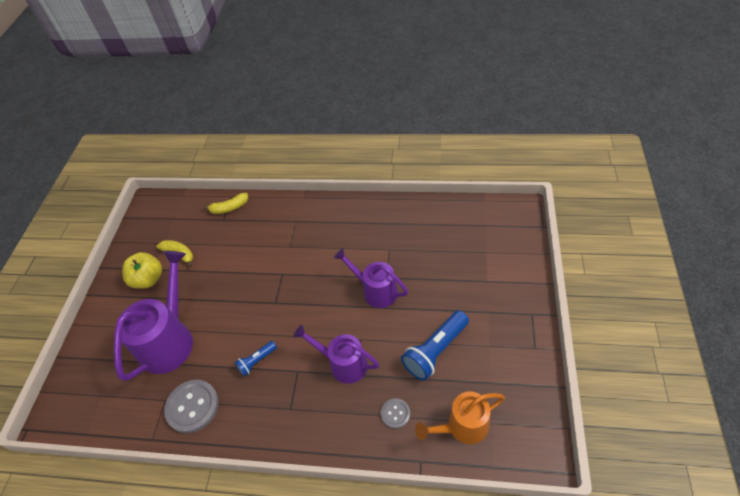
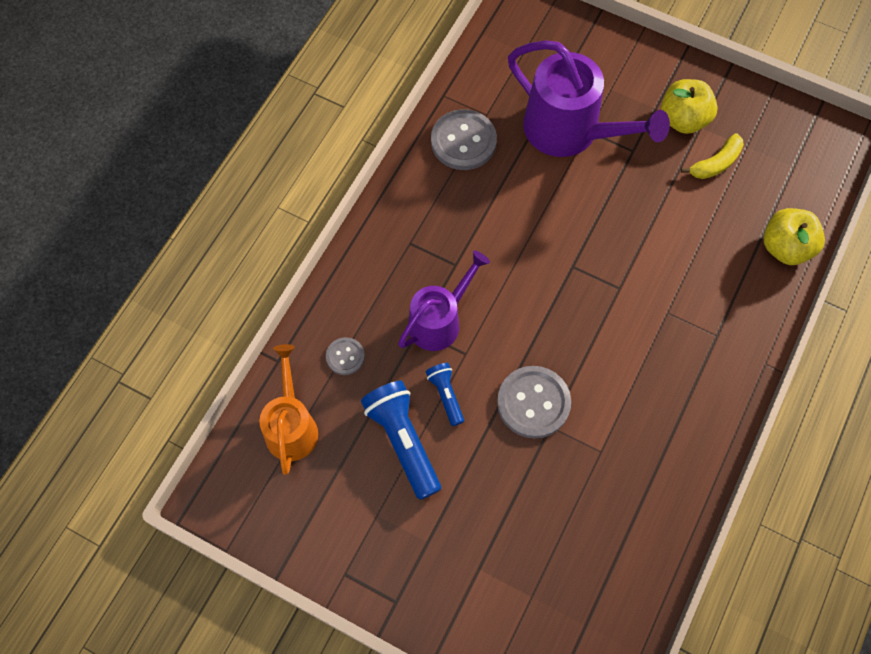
camera: 105 degrees right, 15 degrees up
yellow banana [203,193,248,214] -> yellow apple [763,208,825,265]
blue flashlight [234,341,277,376] -> blue flashlight moved to [426,363,464,426]
purple watering can [334,248,408,308] -> grey button [497,366,571,439]

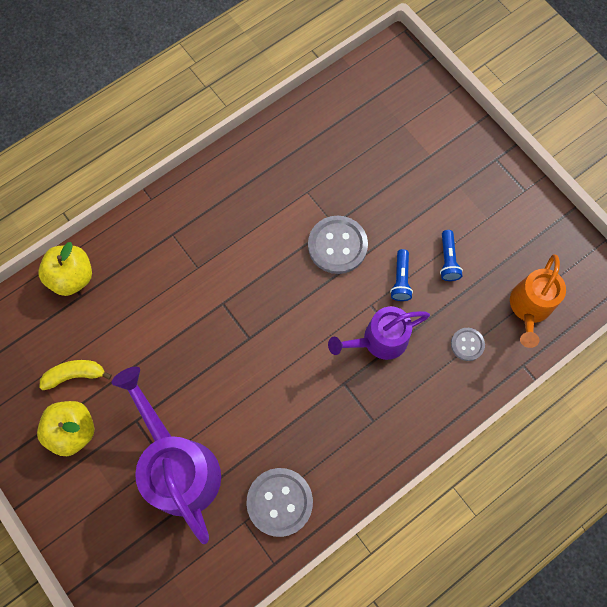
camera: 155 degrees left, 5 degrees up
blue flashlight [361,381,441,500] -> blue flashlight [440,230,463,281], size x0.55

